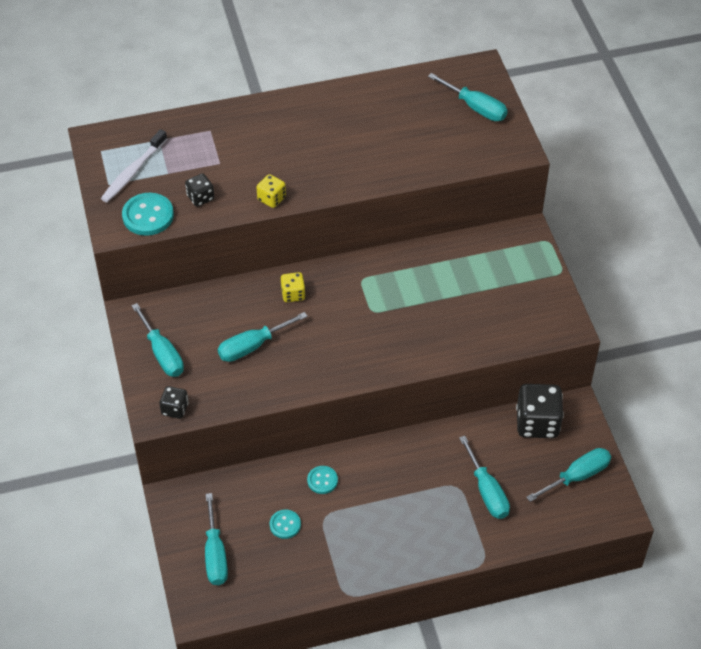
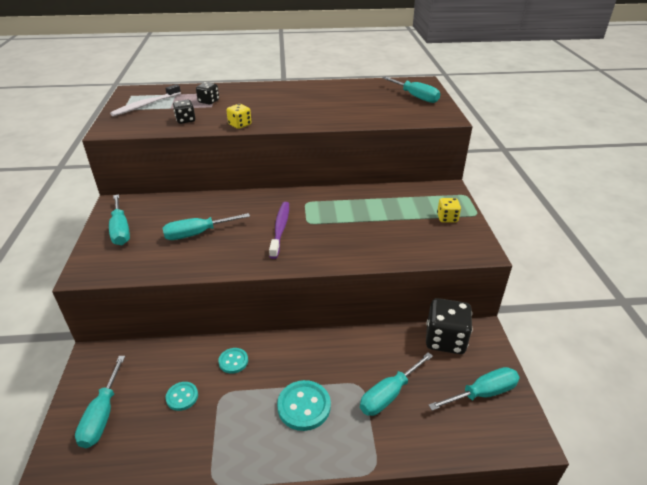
camera: 10 degrees right, 15 degrees down
turquoise button [122,193,174,236] -> turquoise button moved to [277,380,331,431]
black dice [159,386,189,419] -> black dice moved to [196,82,219,104]
yellow dice [281,272,306,302] -> yellow dice moved to [437,198,461,223]
turquoise screwdriver [459,436,510,519] -> turquoise screwdriver turned 60 degrees clockwise [360,352,433,416]
none -> purple toothbrush [269,202,289,259]

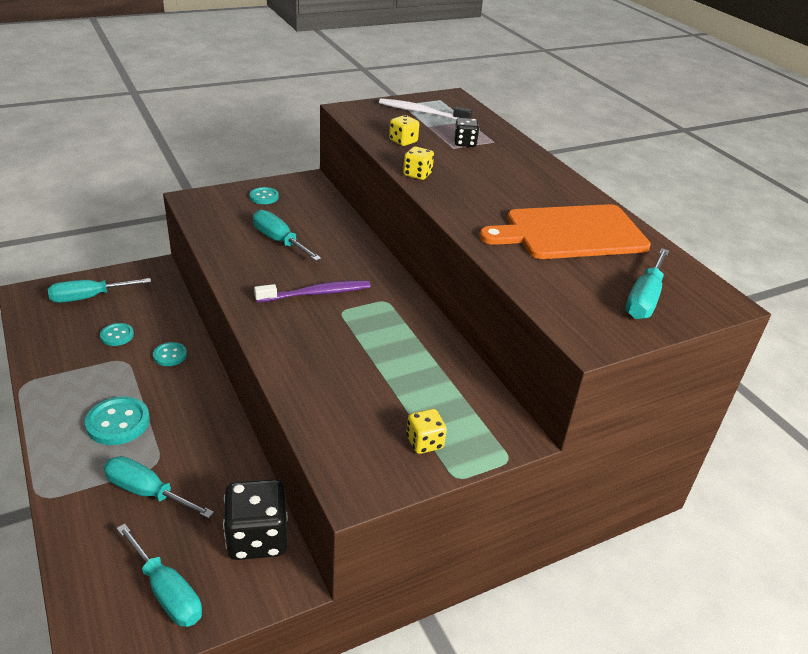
camera: 65 degrees right, 0 degrees up
turquoise screwdriver [109,194,130,245] -> turquoise button [249,187,279,204]
black dice [173,100,195,124] -> yellow dice [389,115,419,146]
none -> orange cutting board [479,204,651,259]

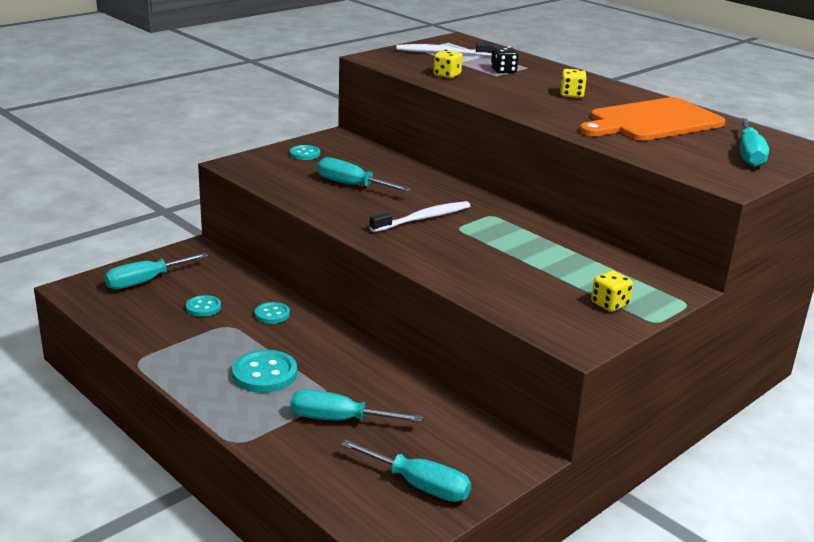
camera: 15 degrees left, 10 degrees down
black dice [223,479,288,560] -> none
purple toothbrush [254,280,370,302] -> white toothbrush [370,201,470,232]
yellow dice [403,146,434,180] -> yellow dice moved to [560,69,587,98]

